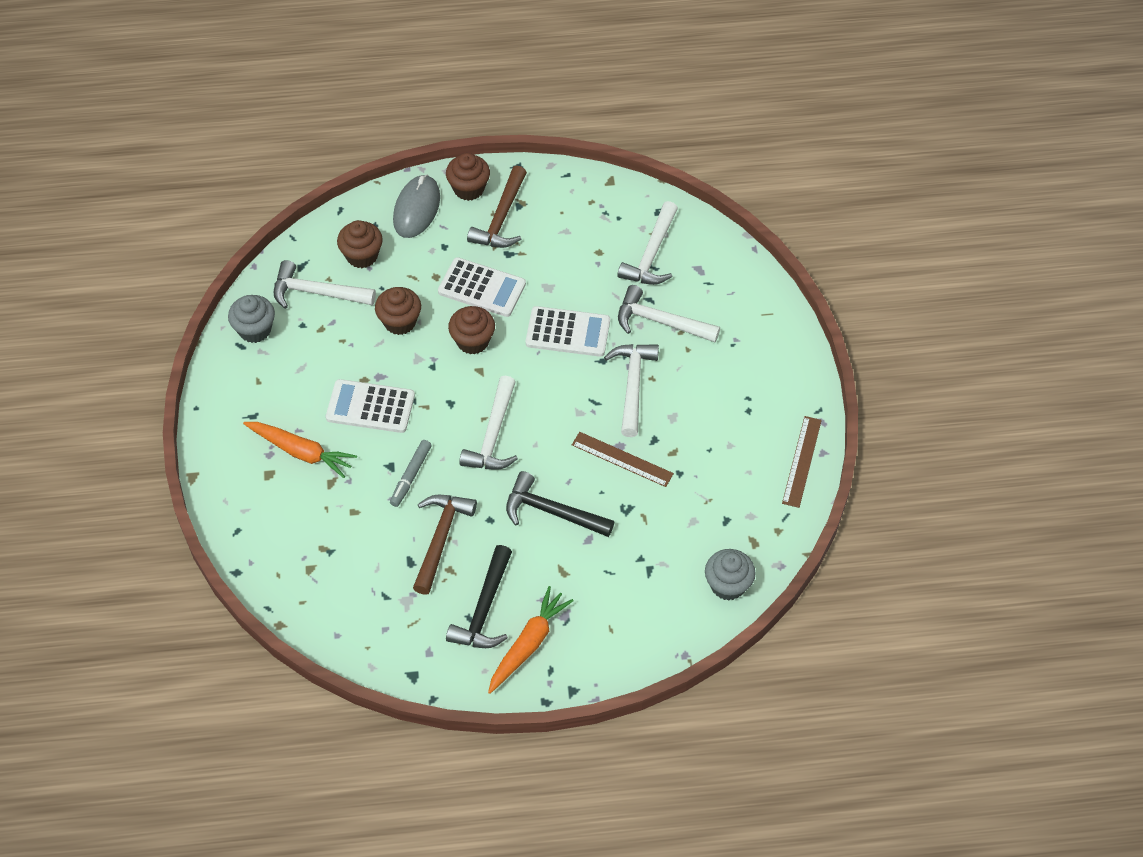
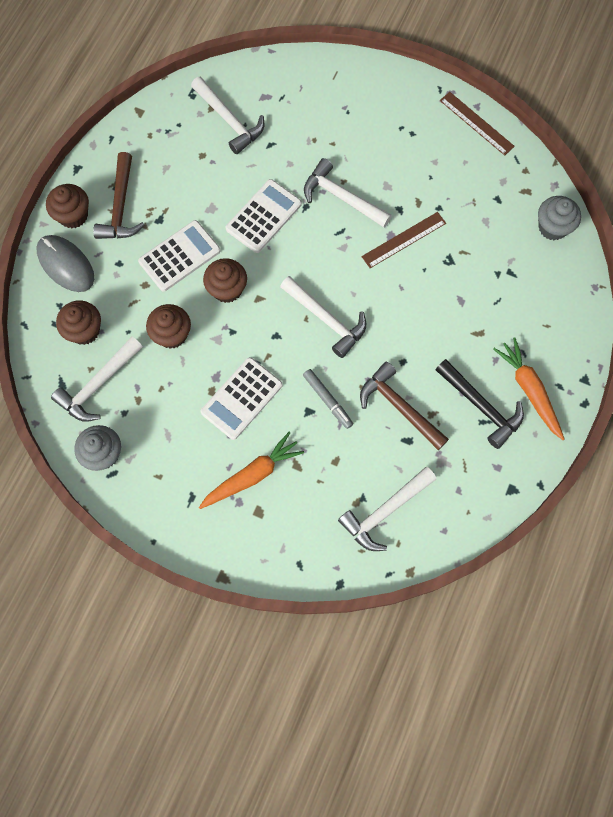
camera: 60 degrees left, 15 degrees up
brown hammer [467,166,527,248] -> brown hammer turned 45 degrees clockwise [93,152,144,239]
black hammer [506,471,614,537] -> none
white hammer [618,285,720,342] -> white hammer moved to [338,467,436,551]

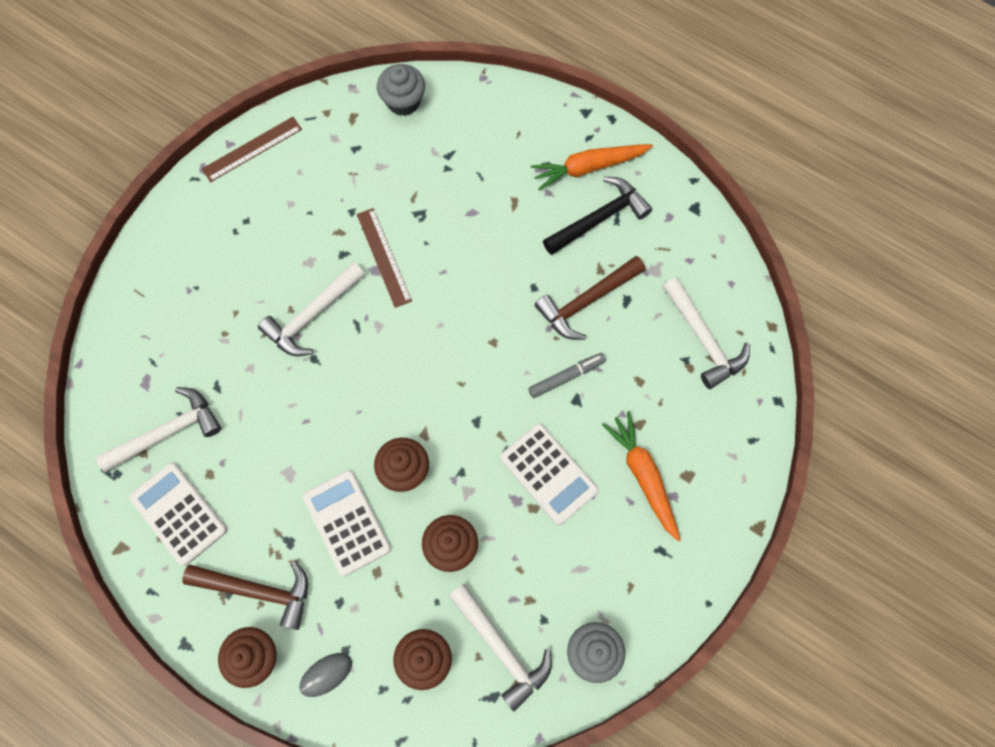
camera: 80 degrees left, 0 degrees up
grey mouse [36,235,94,292] -> grey mouse [299,653,352,697], size x0.58
white calculator [226,179,302,253] -> white calculator moved to [129,462,227,566]
white hammer [280,276,366,358] -> none

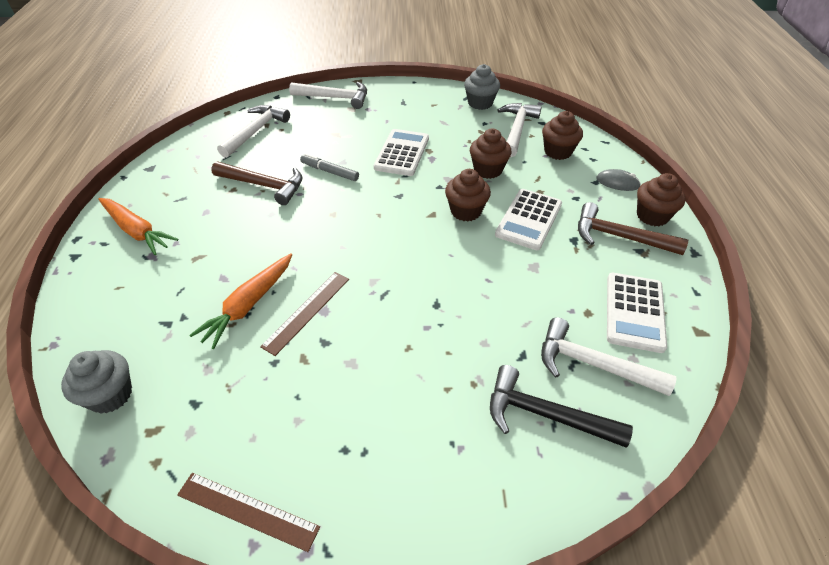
camera: 125 degrees left, 25 degrees down
brown hammer [182,561,308,630] -> brown hammer turned 45 degrees counterclockwise [578,202,688,255]
white hammer [258,262,365,356] -> white hammer moved to [289,82,367,109]
black hammer [543,177,652,255] -> black hammer moved to [490,365,633,447]
orange carrot [602,411,681,542] -> orange carrot moved to [190,253,292,349]

